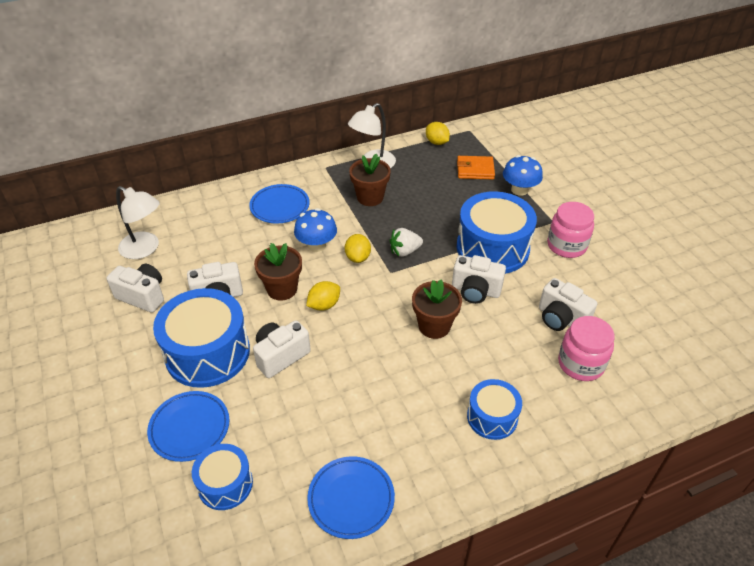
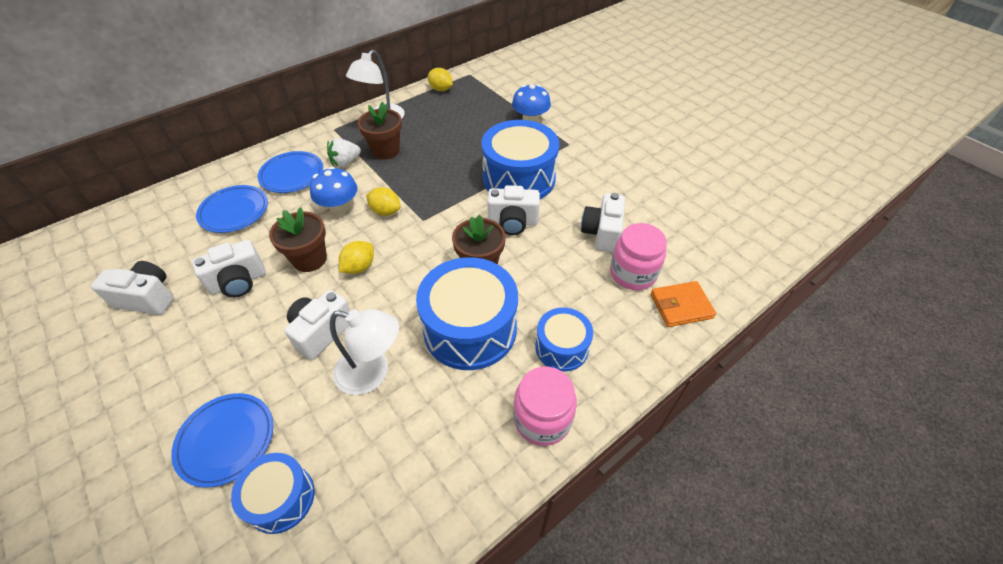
camera: 15 degrees left, 5 degrees up
white lamp [116,186,160,259] -> white lamp moved to [330,309,399,395]
blue drum [153,288,250,388] -> blue drum moved to [416,257,518,370]
blue plate [307,456,395,539] -> blue plate moved to [196,185,268,233]
yellow lemon [345,234,371,263] -> yellow lemon turned 45 degrees counterclockwise [366,187,401,216]
white strawberry [390,228,423,257] -> white strawberry moved to [327,138,361,167]
orange wallet [457,156,495,180] -> orange wallet moved to [651,281,716,327]
white camera [539,278,597,331] -> white camera turned 75 degrees clockwise [581,193,625,253]
pink jar [547,202,594,258] -> pink jar moved to [513,367,577,446]

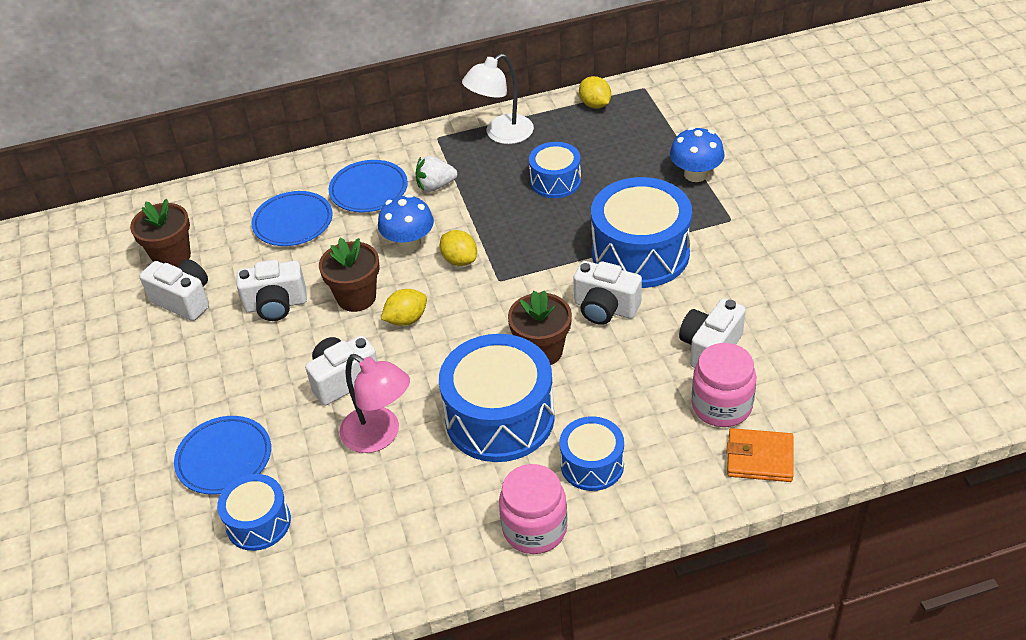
camera: 25 degrees right, 5 degrees down
white lamp [330,309,399,395] -> pink lamp [339,354,410,453]
brown flower pot [358,102,402,159] -> brown flower pot moved to [130,199,191,267]
none -> blue drum [529,142,581,198]

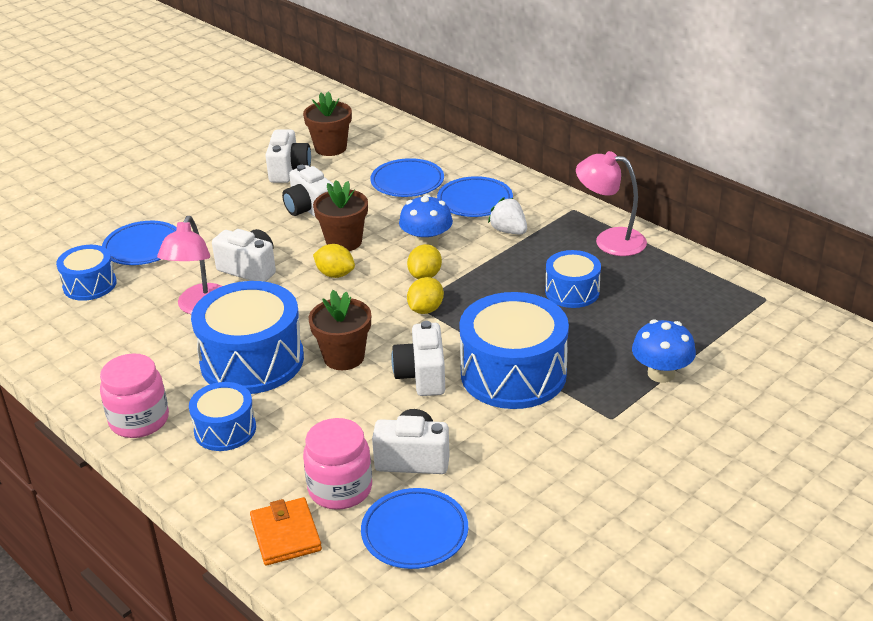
camera: 60 degrees right, 10 degrees down
white lamp [462,54,534,144] -> pink lamp [576,151,647,256]
yellow lemon [579,76,611,108] -> yellow lemon moved to [407,277,444,314]
none -> blue plate [361,488,468,569]

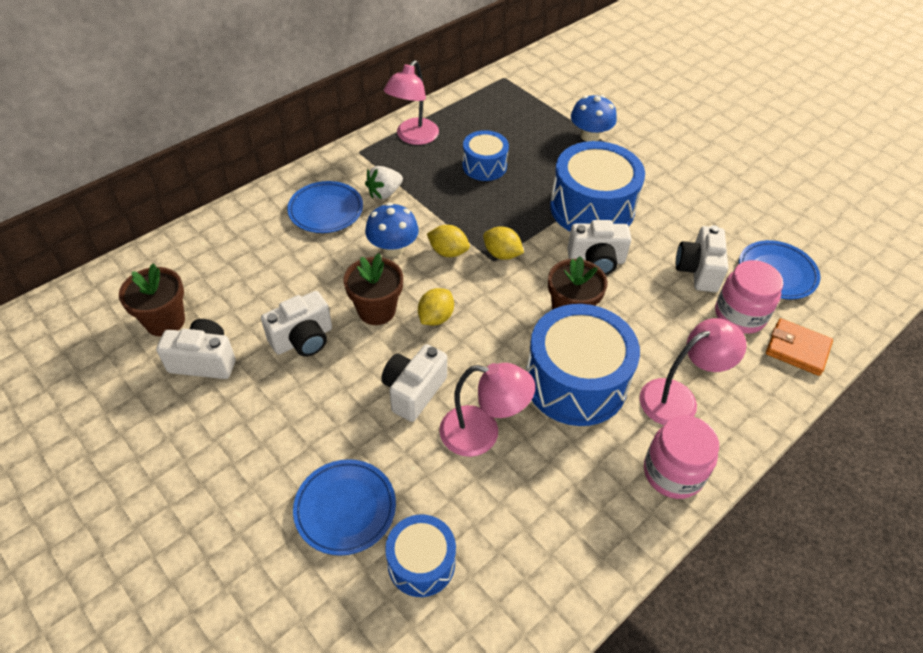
camera: 90 degrees left, 15 degrees up
blue drum [189,382,256,451] -> pink lamp [640,318,747,425]
orange wallet [250,497,322,565] -> orange wallet turned 45 degrees clockwise [766,318,833,376]
blue plate [370,158,444,197] -> none

